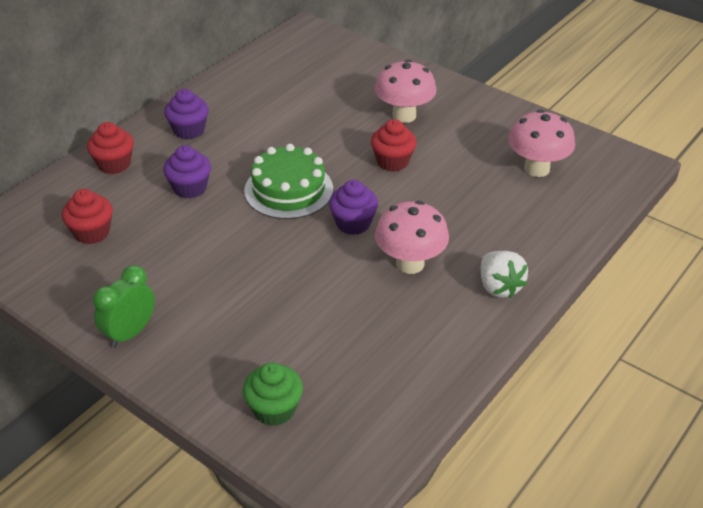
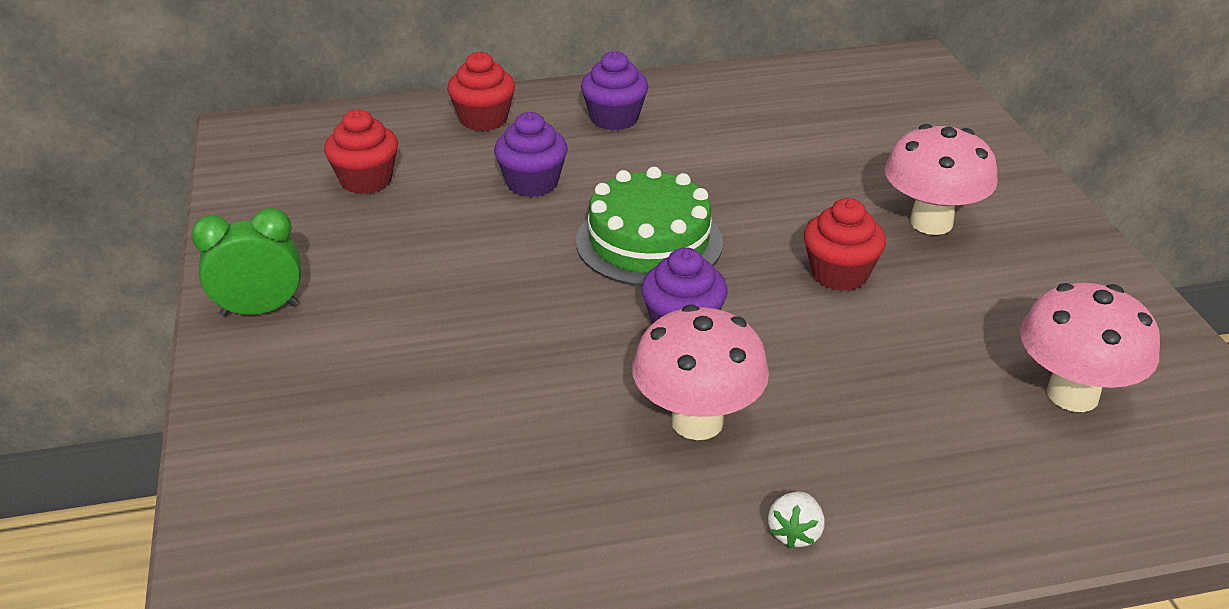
camera: 40 degrees right, 5 degrees down
green cupcake [243,363,303,426] -> none
white strawberry [480,251,528,299] -> white strawberry [768,492,825,549], size x0.59

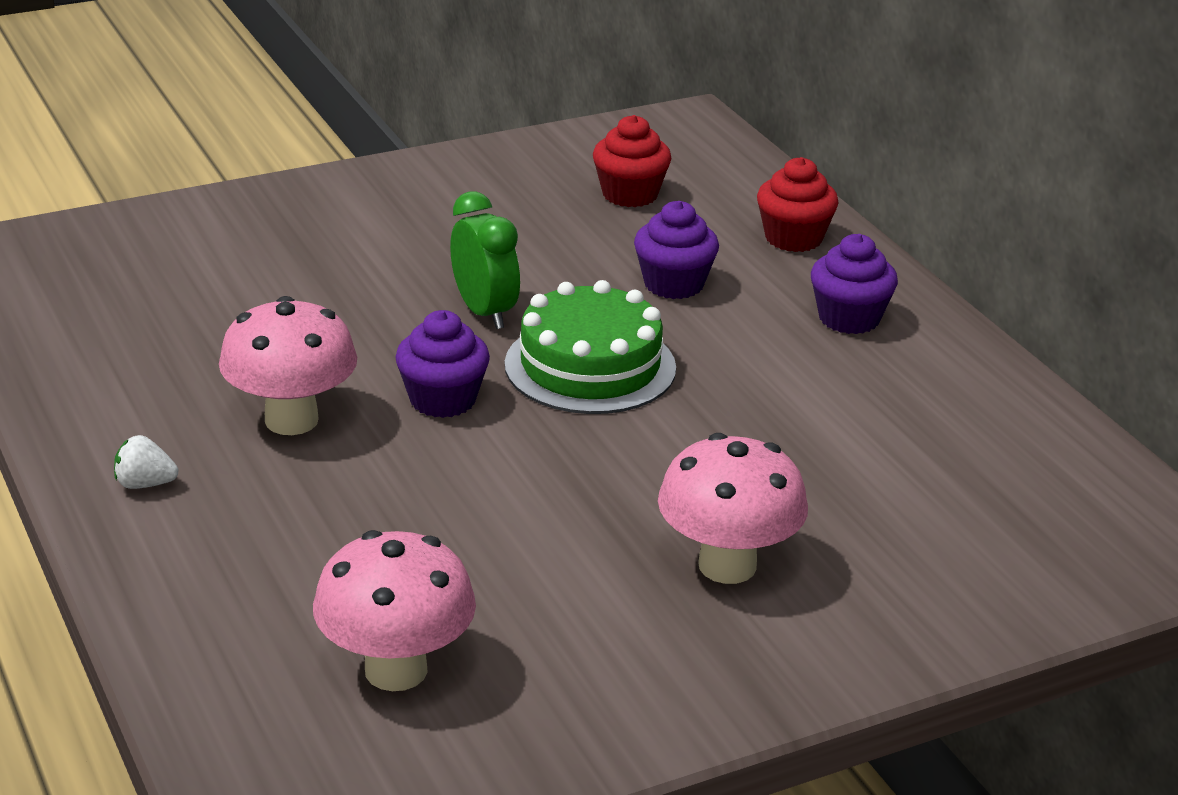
camera: 75 degrees right, 5 degrees down
green clock [191,208,301,317] -> green clock moved to [450,191,520,329]
red cupcake [804,198,886,291] -> none

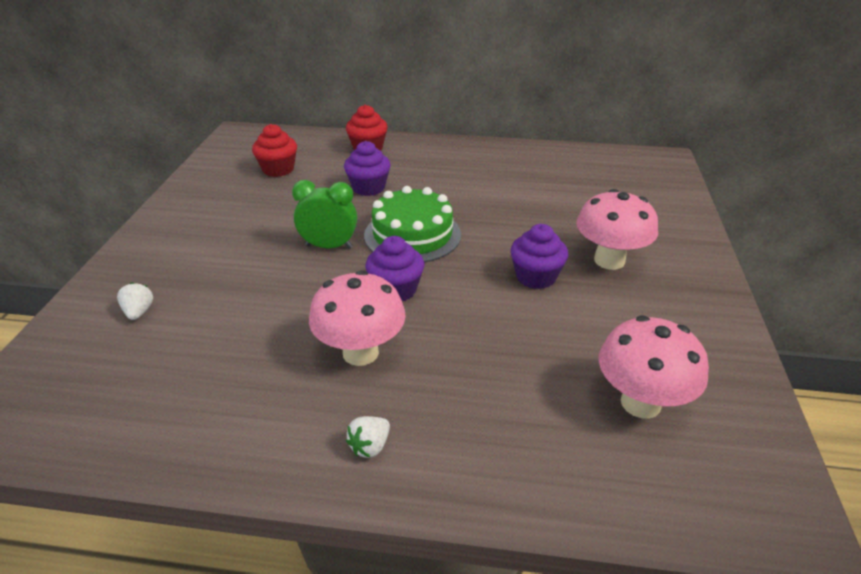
camera: 55 degrees left, 5 degrees up
purple cupcake [811,234,898,334] -> purple cupcake moved to [511,224,568,289]
none -> white strawberry [117,283,153,320]

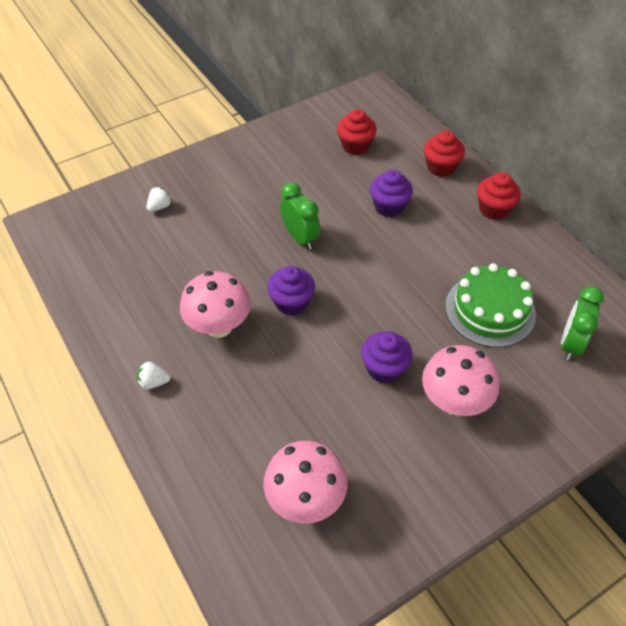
camera: 50 degrees right, 15 degrees up
green cake [364,186,461,263] -> green cake moved to [445,263,536,347]
none -> red cupcake [477,172,521,220]
none -> green clock [561,286,604,361]

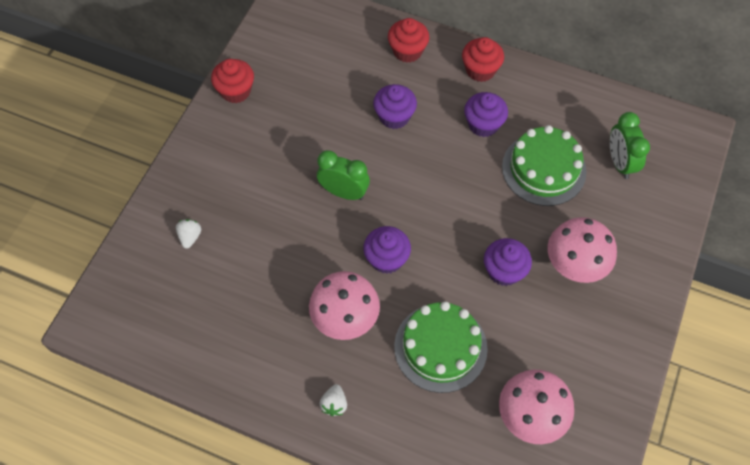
camera: 35 degrees left, 10 degrees up
white strawberry [137,362,171,389] -> white strawberry turned 45 degrees counterclockwise [319,384,347,416]
red cupcake [337,109,377,155] -> red cupcake moved to [211,59,254,103]
none -> green cake [394,301,488,393]
none -> purple cupcake [464,92,508,137]

